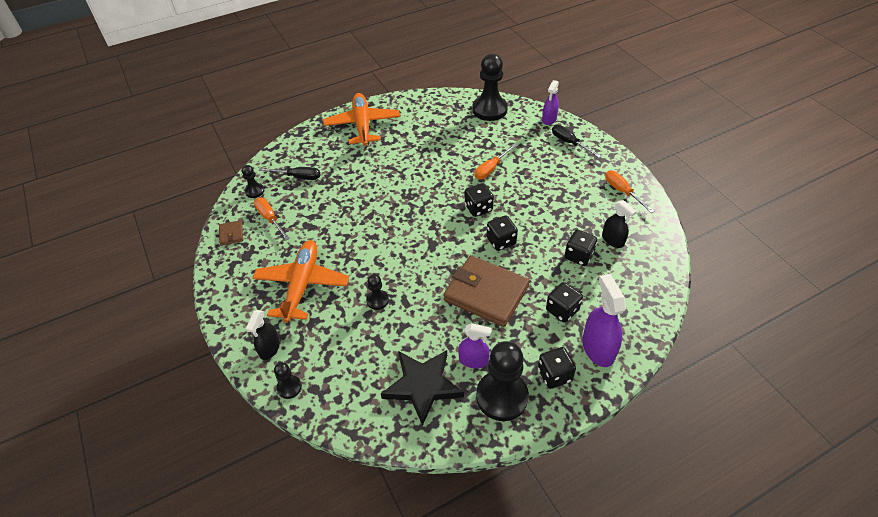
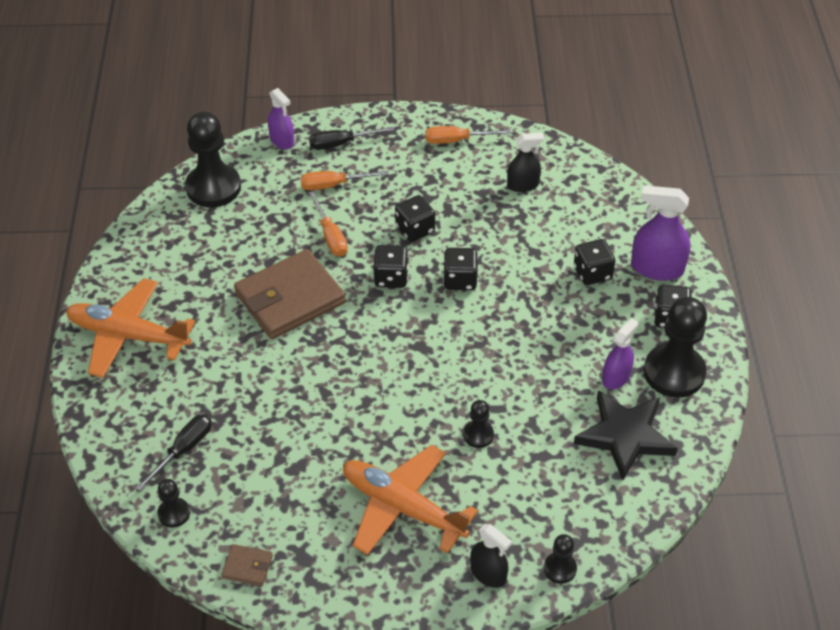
camera: 65 degrees left, 0 degrees up
orange screwdriver [254,197,290,240] -> orange screwdriver moved to [300,171,389,190]
brown wallet [443,255,530,327] -> brown wallet moved to [234,249,346,339]
black dice [564,230,598,266] -> black dice moved to [395,195,435,242]

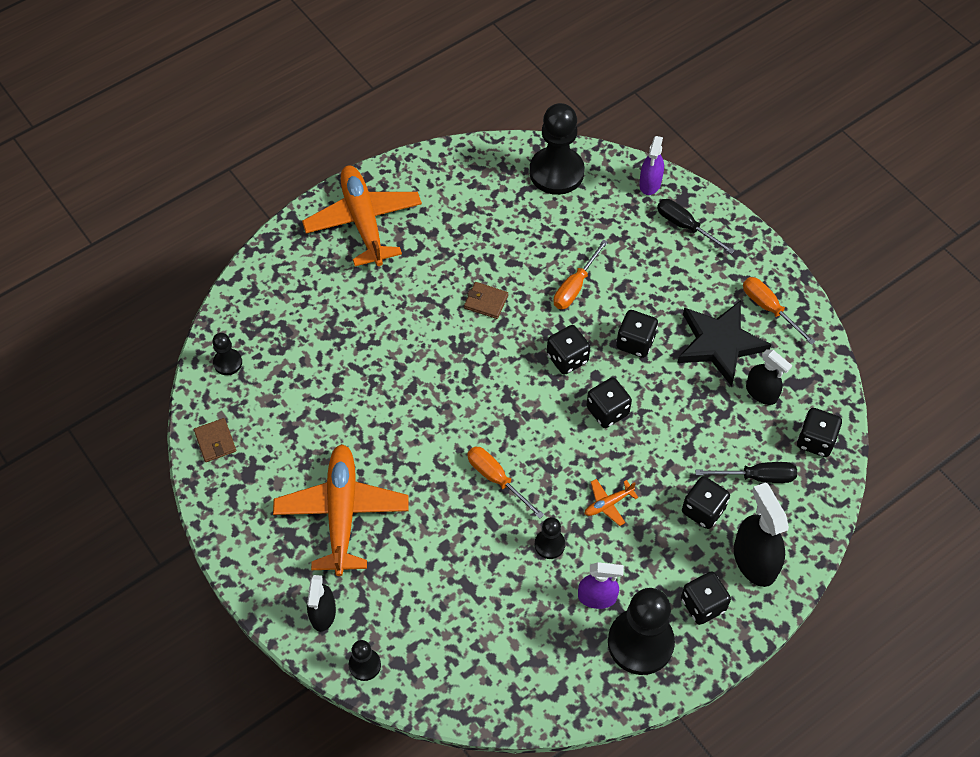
camera: 55 degrees right, 10 degrees up
black screwdriver [136,414,212,491] -> black screwdriver moved to [695,462,797,483]
brown wallet [234,249,346,339] -> brown wallet [464,282,508,319], size x0.42
orange screwdriver [300,171,389,190] -> orange screwdriver moved to [467,447,544,519]
black pawn [463,400,494,448] -> black pawn moved to [535,517,565,559]
black star [574,391,678,481] -> black star moved to [677,300,772,387]
purple spray bottle [631,185,690,281] -> black spray bottle [734,482,789,587]
none -> orange plane [584,479,638,526]
none -> black dice [797,408,842,457]

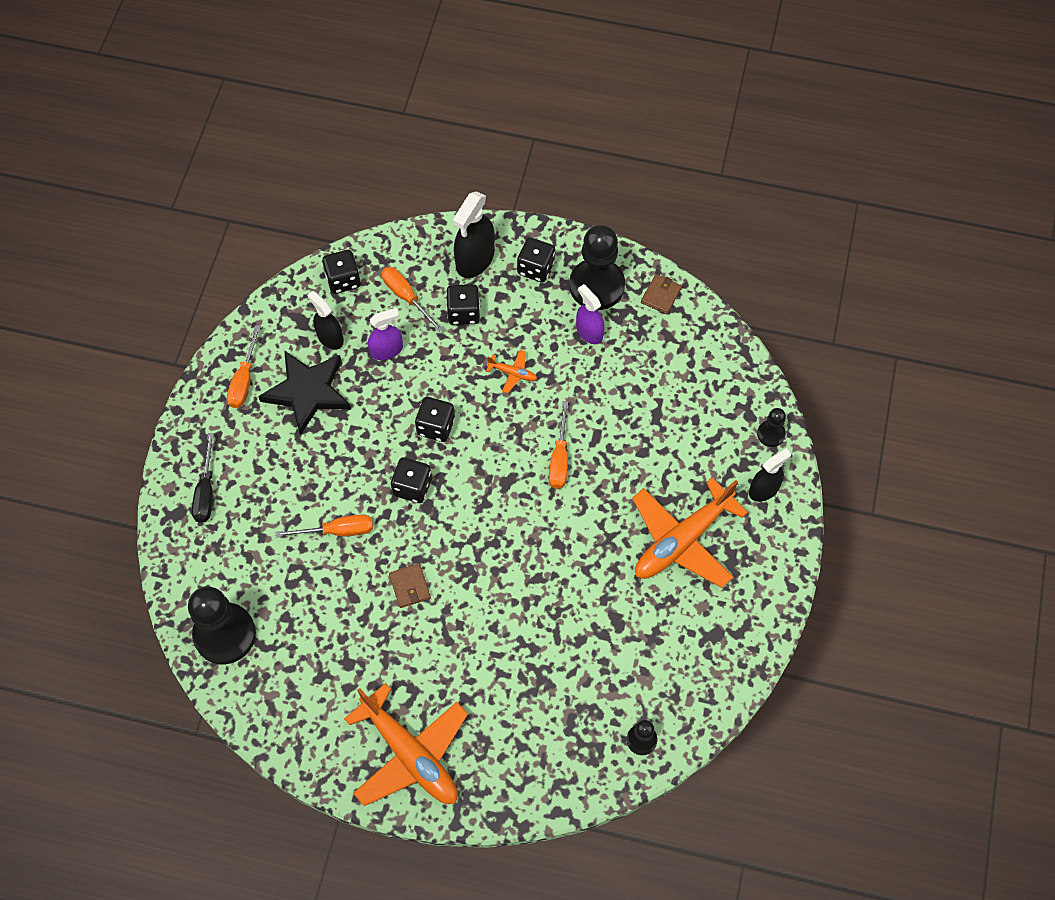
camera: 130 degrees left, 5 degrees up
brown wallet [194,418,236,462] -> brown wallet moved to [641,274,682,314]
orange plane [302,165,422,266] -> orange plane turned 75 degrees counterclockwise [344,683,468,806]
black pawn [535,517,565,559] -> none
black dice [616,310,658,358] -> none
purple spray bottle [639,136,664,195] -> purple spray bottle moved to [368,308,403,360]
black screwdriver [695,462,797,483] -> orange screwdriver [382,267,443,332]
black spray bottle [746,349,792,405] -> black spray bottle turned 45 degrees counterclockwise [307,291,344,350]

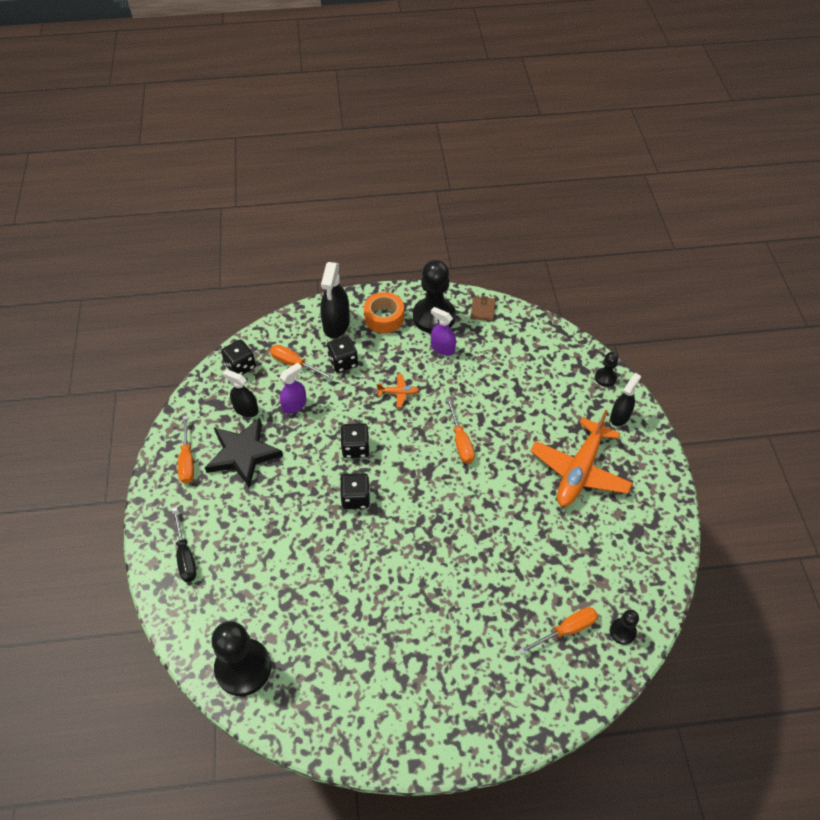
camera: 20 degrees left, 10 degrees down
orange screwdriver [275,514,373,537] -> orange screwdriver moved to [519,607,598,655]
orange plane [344,683,468,806] -> none
brown wallet [389,563,431,608] -> none
black dice [517,237,555,282] -> orange tape [364,292,404,333]

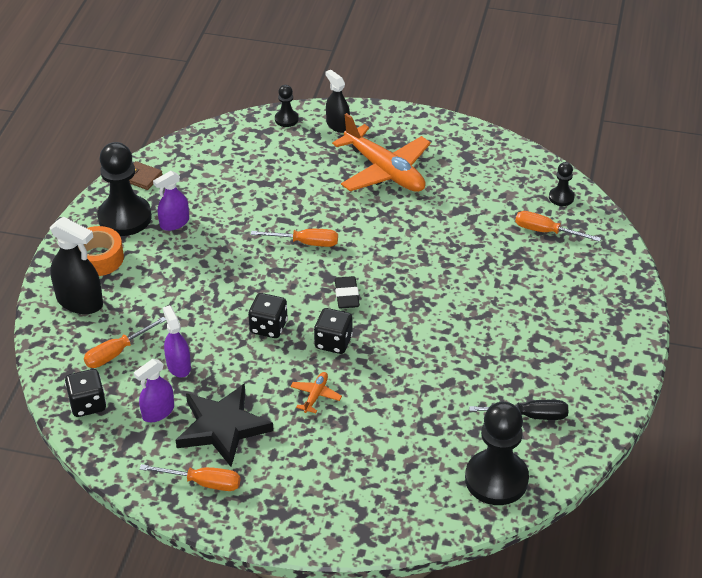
camera: 70 degrees left, 10 degrees down
black screwdriver [172,507,196,582] -> black screwdriver moved to [469,400,568,420]
black spray bottle [223,369,259,417] -> purple spray bottle [134,359,174,422]
black dice [327,336,358,373] -> none
orange plane [377,374,419,407] -> orange plane moved to [291,372,342,413]
orange screwdriver [519,607,598,655] -> orange screwdriver turned 60 degrees counterclockwise [515,211,601,242]
none -> black eraser [335,276,360,308]

